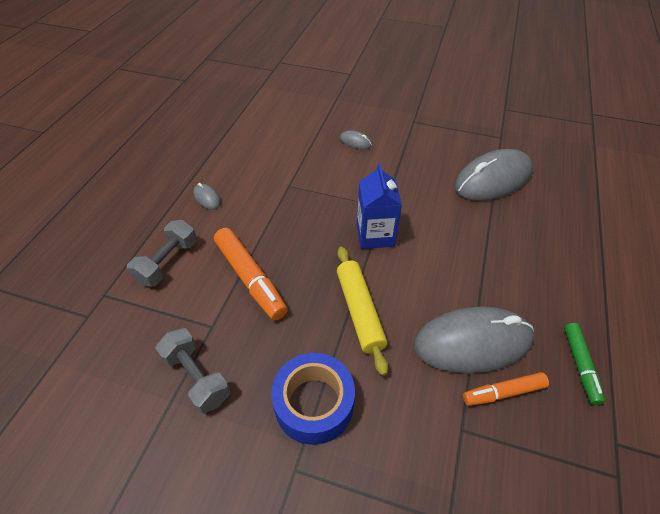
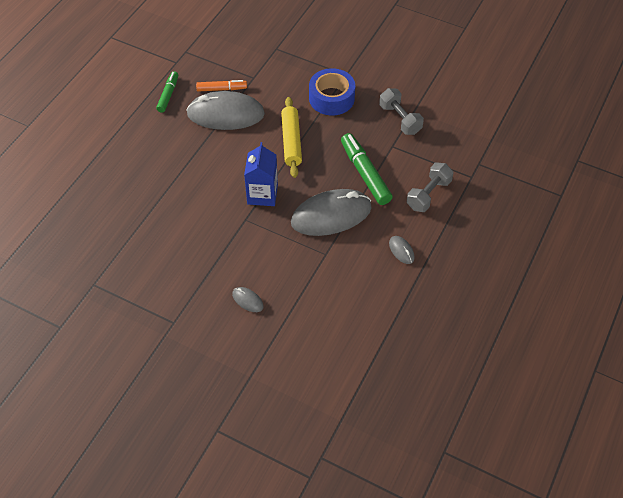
camera: 170 degrees left, 5 degrees up
orange marker [214,228,288,320] -> green marker [341,133,393,205]
grey mouse [455,149,533,201] -> grey mouse moved to [291,189,372,236]

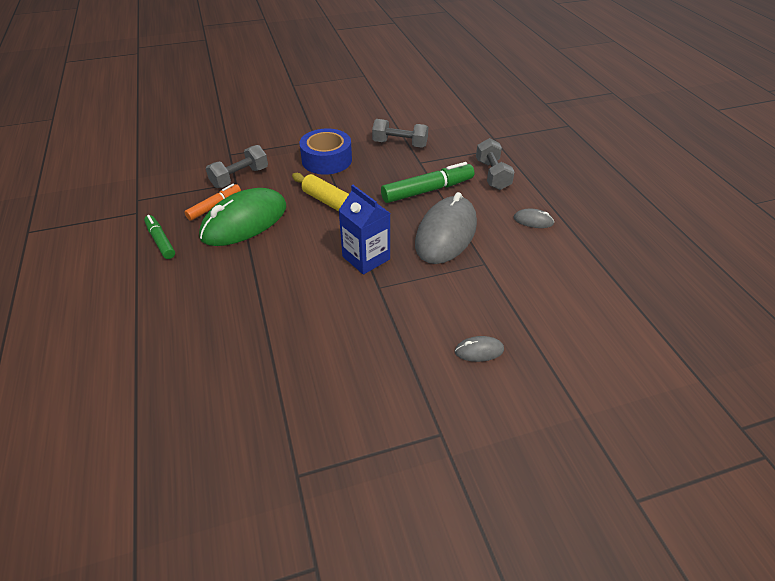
camera: 45 degrees left, 10 degrees down
grey mouse [186,91,265,130] -> green mouse [199,188,286,246]
green marker [341,133,393,205] -> green marker turned 135 degrees clockwise [381,162,474,203]
none -> grey dumbbell [206,145,268,188]

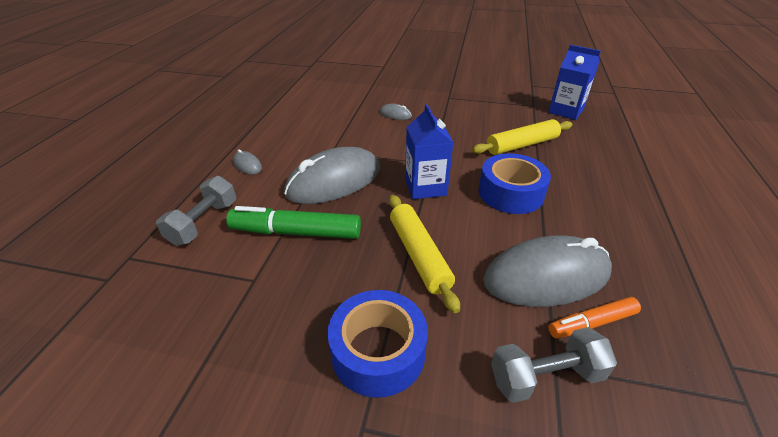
camera: 150 degrees left, 5 degrees down
green marker [144,215,175,259] -> none
green mouse [199,188,286,246] -> grey mouse [483,235,612,307]
grey dumbbell [372,119,428,148] -> none
none -> yellow rolling pin [472,119,572,155]
none -> blue tape [479,153,551,214]
none -> blue carton [548,45,601,120]

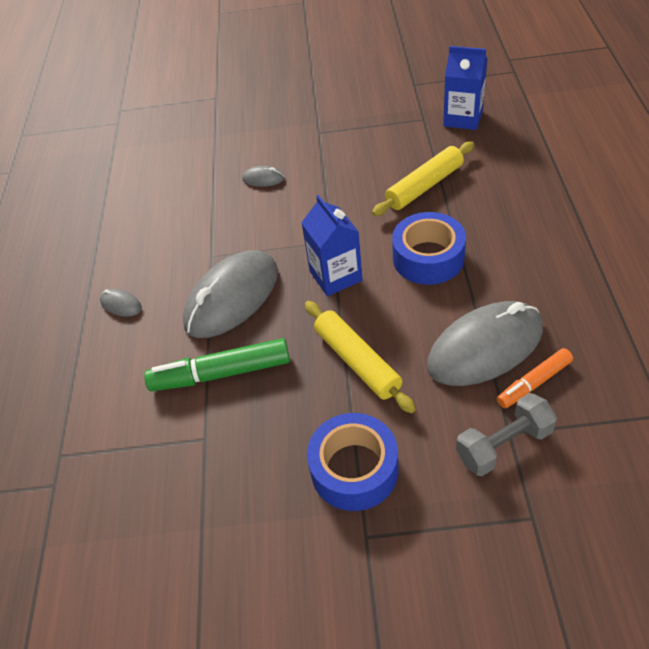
camera: 10 degrees left, 10 degrees up
grey dumbbell [156,176,236,246] -> none

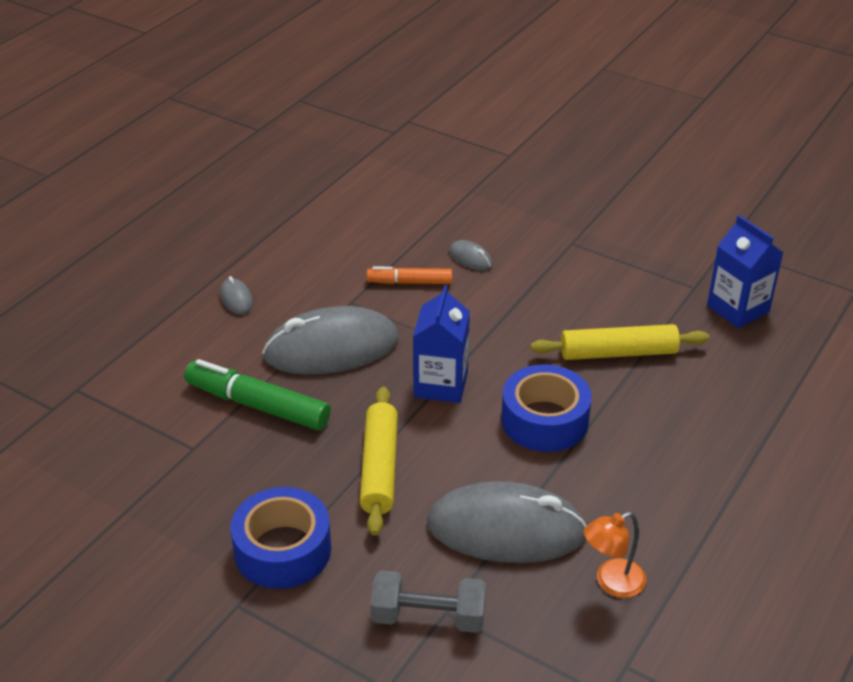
camera: 30 degrees right, 10 degrees down
orange marker [497,348,573,408] -> orange marker moved to [367,266,452,284]
none -> orange lamp [584,511,646,598]

